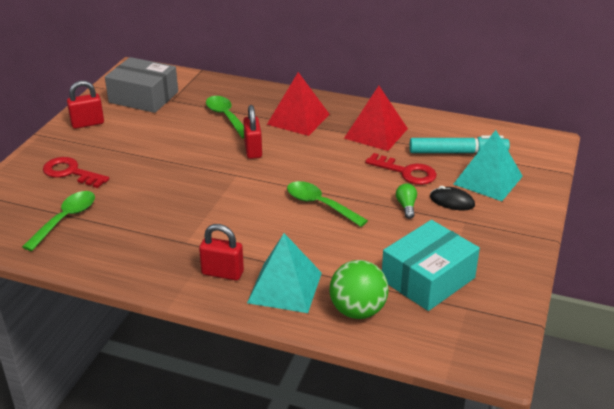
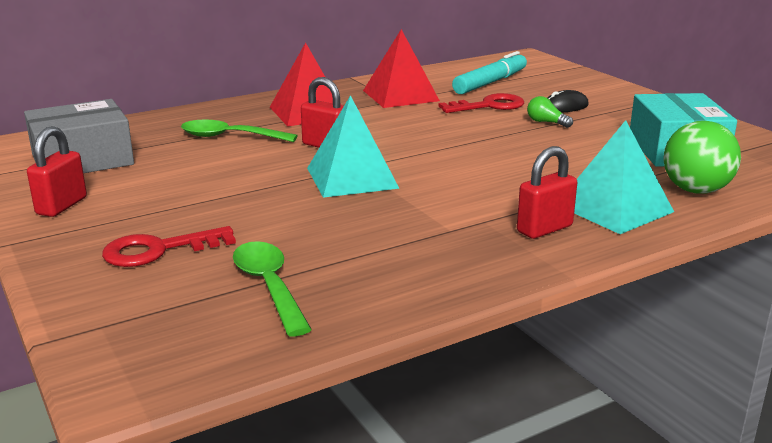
camera: 50 degrees left, 10 degrees down
green spoon [287,181,368,227] -> none
turquoise pyramid [453,130,523,201] -> turquoise pyramid moved to [307,95,400,198]

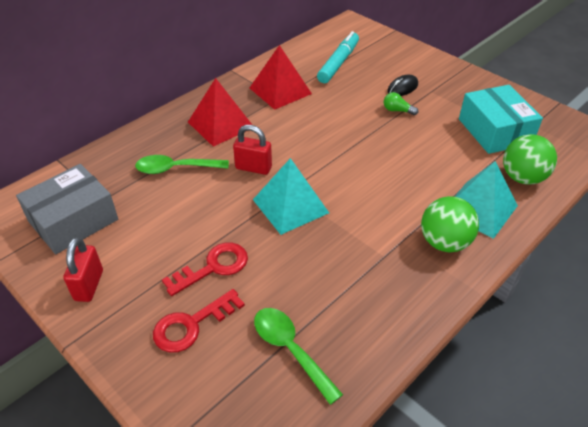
camera: 15 degrees left, 20 degrees up
red key [438,93,524,113] -> red key moved to [162,242,248,296]
red padlock [517,146,577,239] -> green ball [421,196,479,252]

